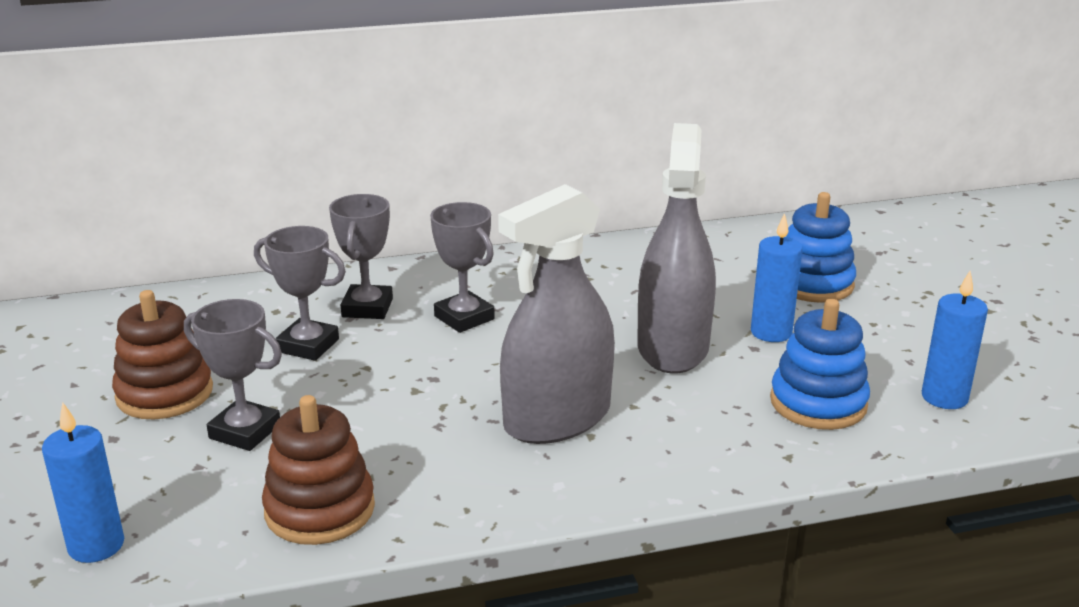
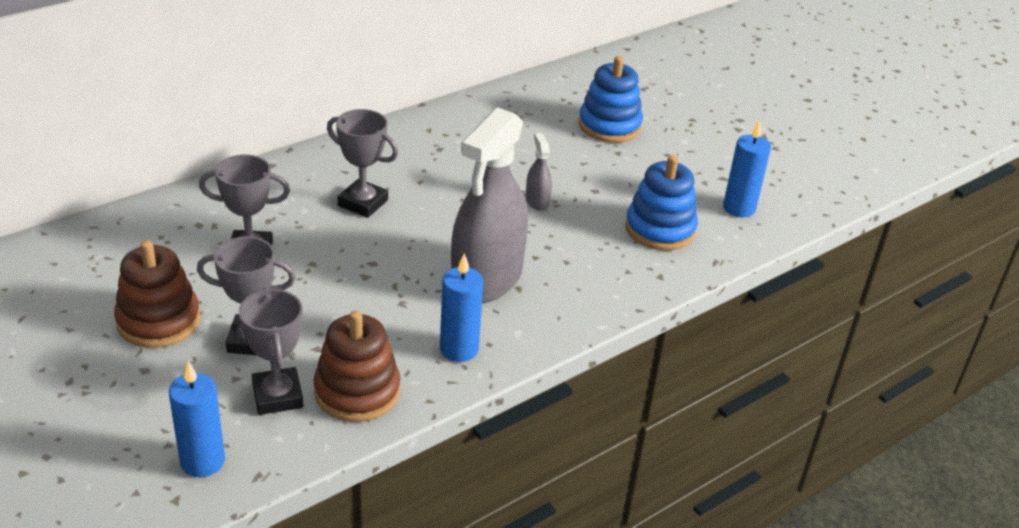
camera: 25 degrees left, 10 degrees up
grey trophy [329,194,393,319] -> grey trophy moved to [239,288,303,415]
grey spray bottle [637,123,716,374] -> grey spray bottle [526,133,552,211], size x0.41
blue candle [751,213,803,342] -> blue candle moved to [440,253,483,362]

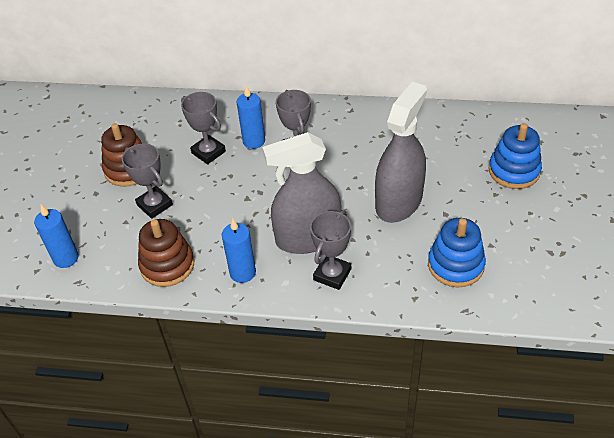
camera: 50 degrees right, 10 degrees up
grey trophy [239,288,303,415] -> grey trophy moved to [310,210,351,290]
grey spray bottle [526,133,552,211] -> grey spray bottle [375,82,427,223], size x2.45
blue candle [723,120,771,217] -> blue candle moved to [237,85,265,149]

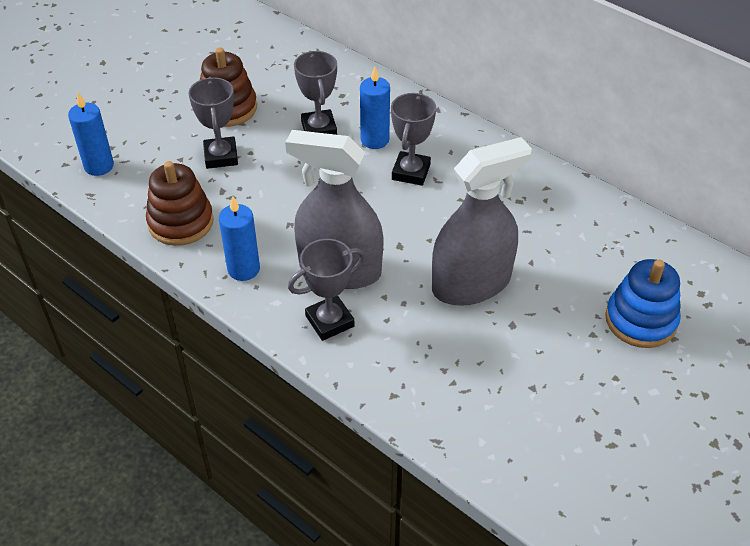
camera: 30 degrees right, 0 degrees up
blue stacking toy [428,218,486,287] -> none

